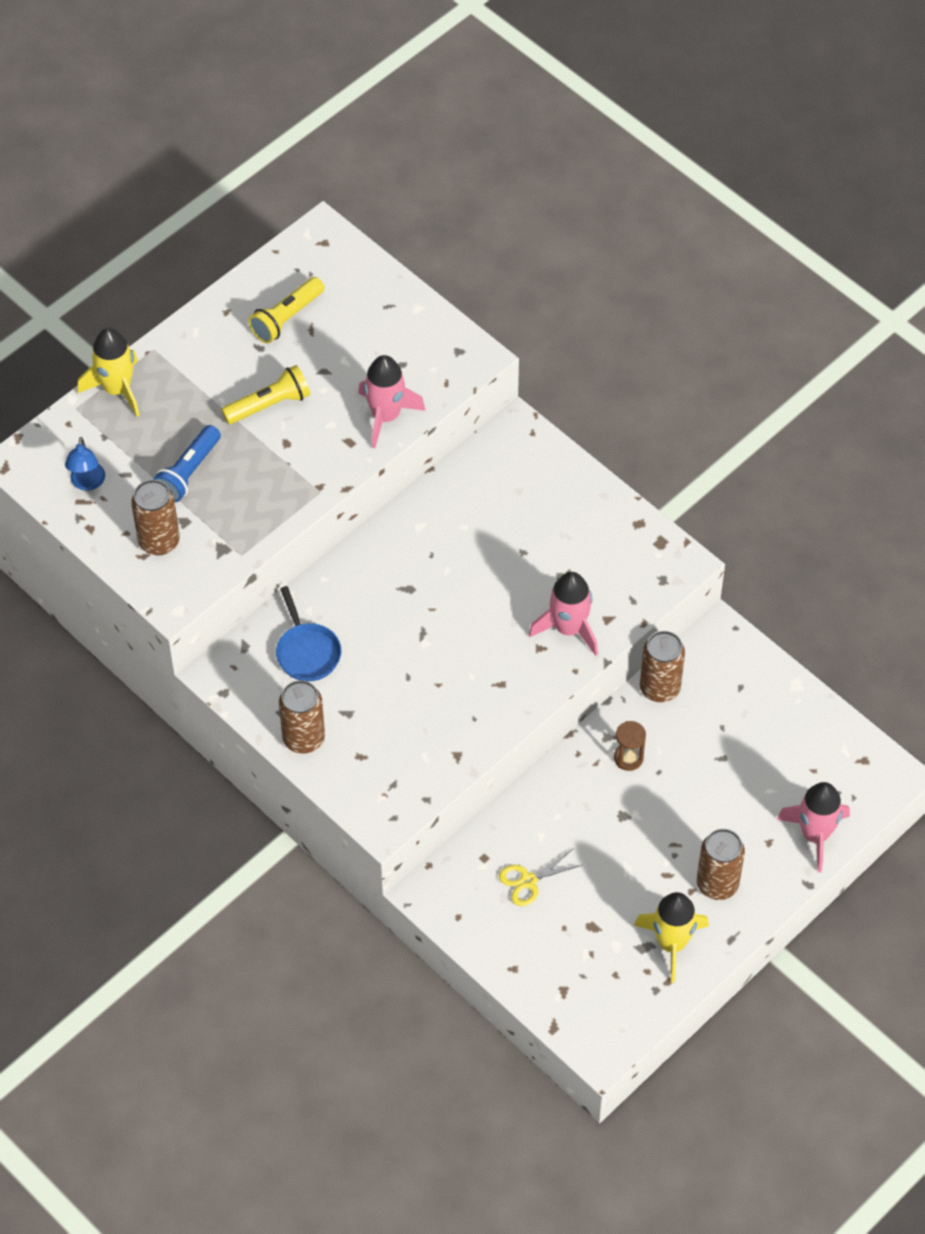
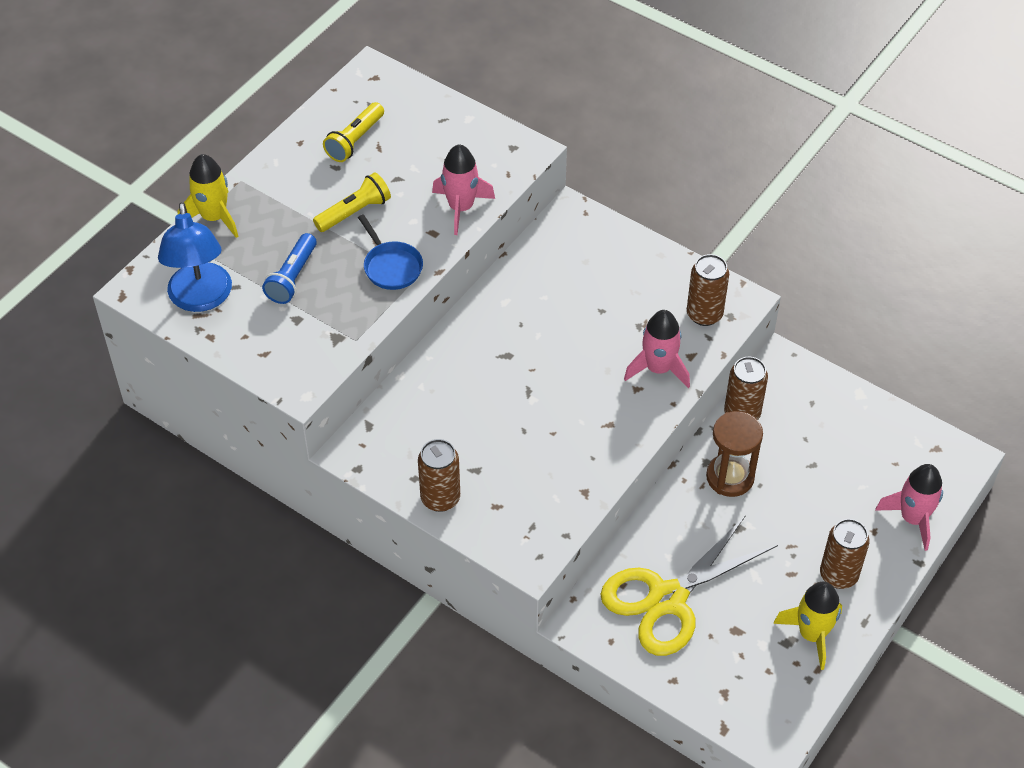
camera: 10 degrees left, 5 degrees down
blue lamp [65,437,105,491] -> blue lamp [158,202,232,312], size x2.00
brown can [131,480,180,555] -> brown can moved to [687,254,729,326]
blue pan [276,586,341,681] -> blue pan moved to [358,214,423,290]
yellow scissors [499,849,582,906] -> yellow scissors [600,515,778,656], size x2.38
brown hourglass [614,721,646,771] -> brown hourglass [706,411,763,497], size x1.77

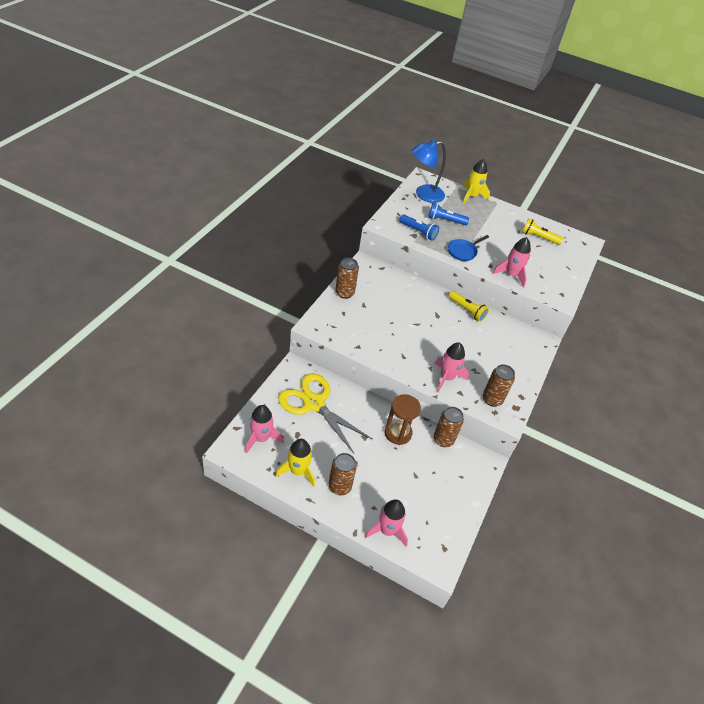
camera: 75 degrees right, 5 degrees down
yellow flashlight [313,172,391,232] -> yellow flashlight moved to [448,291,489,322]
none -> pink rocket [245,405,284,454]
none -> blue flashlight [399,214,439,241]

